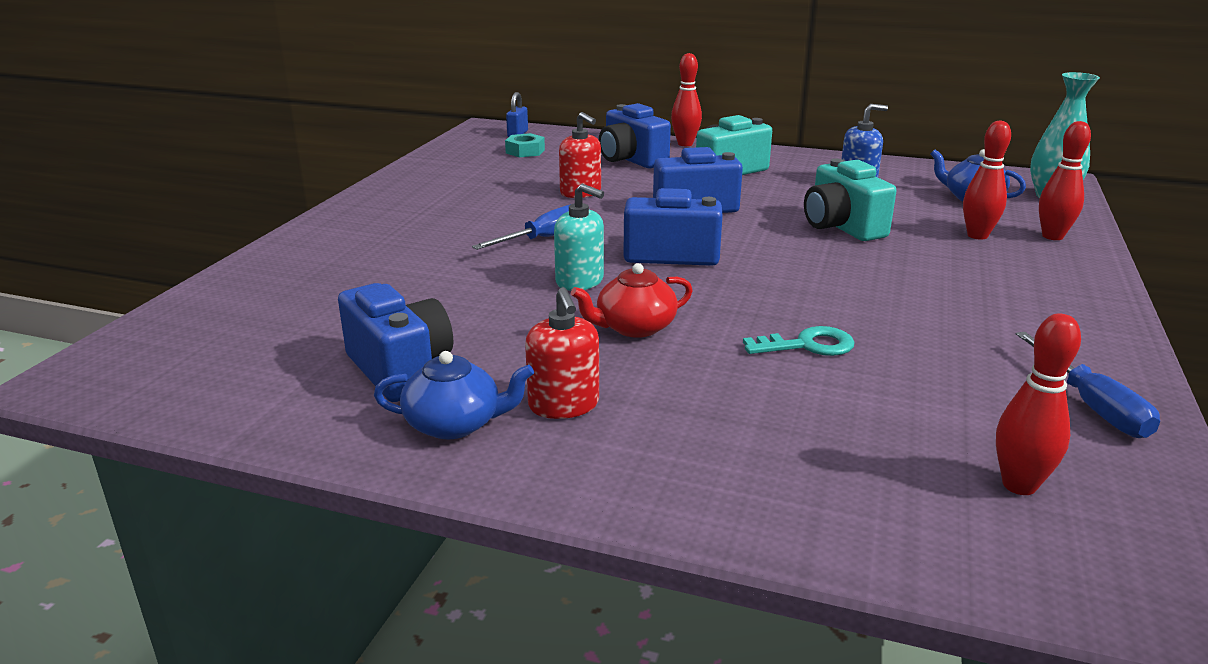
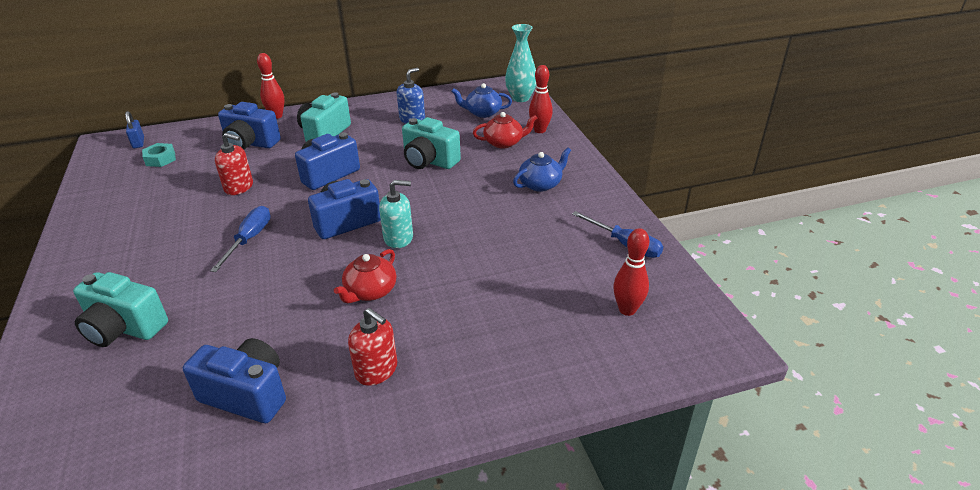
camera: 35 degrees left, 10 degrees up
blue teapot [374,351,534,439] -> blue teapot moved to [513,147,571,192]
turquoise soap dispenser [554,184,604,291] -> turquoise soap dispenser moved to [379,180,413,248]
turquoise key [743,326,854,356] -> none
red bowling pin [963,121,1011,240] -> red teapot [473,112,537,149]
none -> turquoise camera [73,272,168,347]

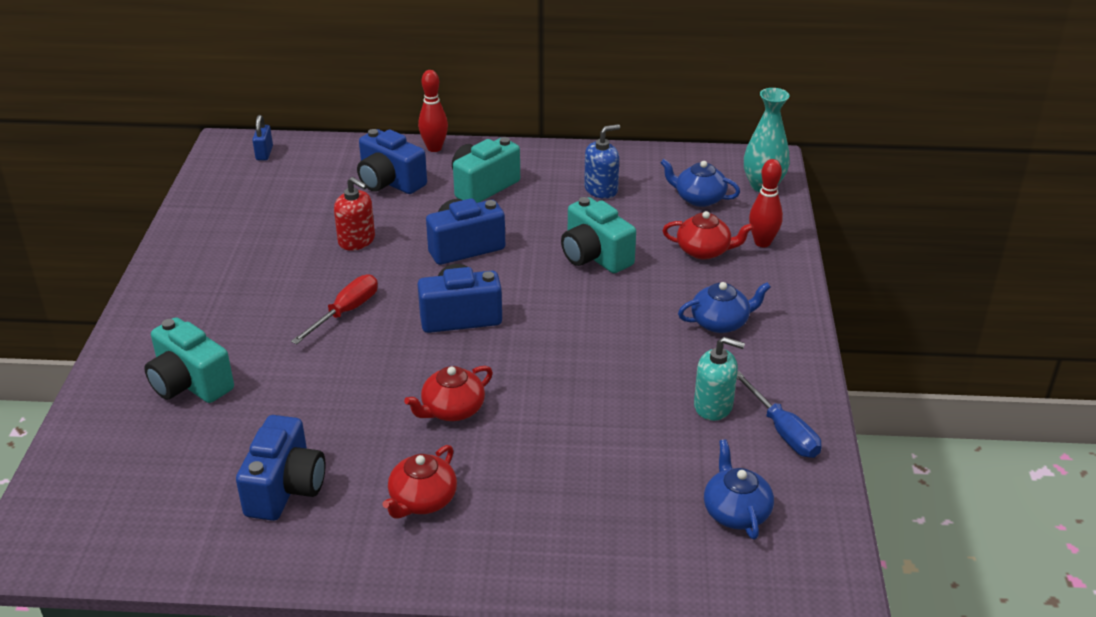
camera: 20 degrees right, 0 degrees up
turquoise nut [142,143,176,167] -> none
blue camera [183,338,286,423] -> blue camera turned 60 degrees clockwise [236,415,325,521]
blue screwdriver [210,206,271,272] -> red screwdriver [291,275,378,344]
red soap dispenser [348,308,397,386] -> red teapot [383,445,457,519]
turquoise soap dispenser [379,180,413,248] -> turquoise soap dispenser moved to [694,337,745,421]
red bowling pin [613,228,649,316] -> blue teapot [704,439,774,539]

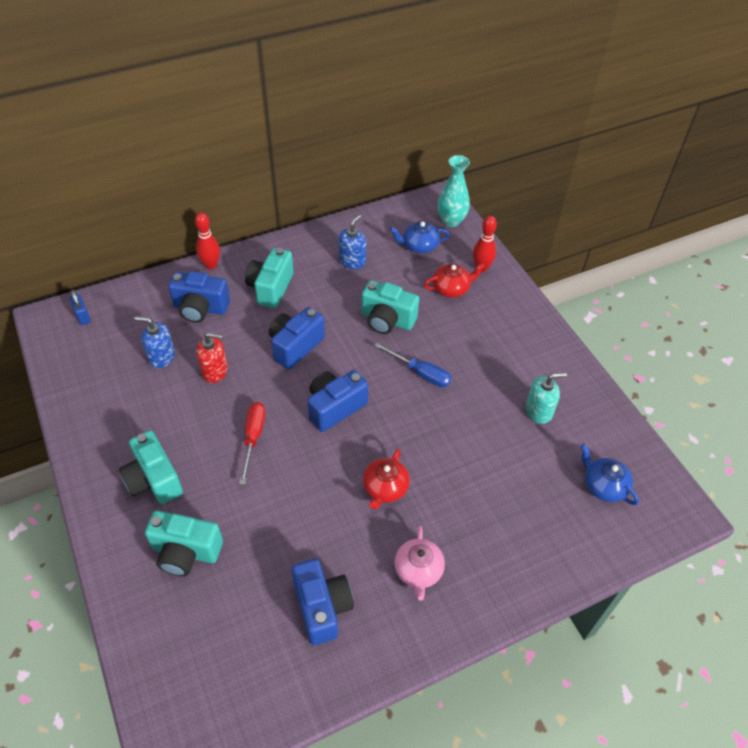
camera: 30 degrees left, 15 degrees up
red teapot [383,445,457,519] -> pink teapot [394,526,445,601]
blue teapot [678,282,771,333] -> none
blue screwdriver [737,371,822,458] -> blue screwdriver moved to [374,343,452,387]
none -> turquoise camera [119,430,183,504]
none -> blue soap dispenser [134,316,175,368]

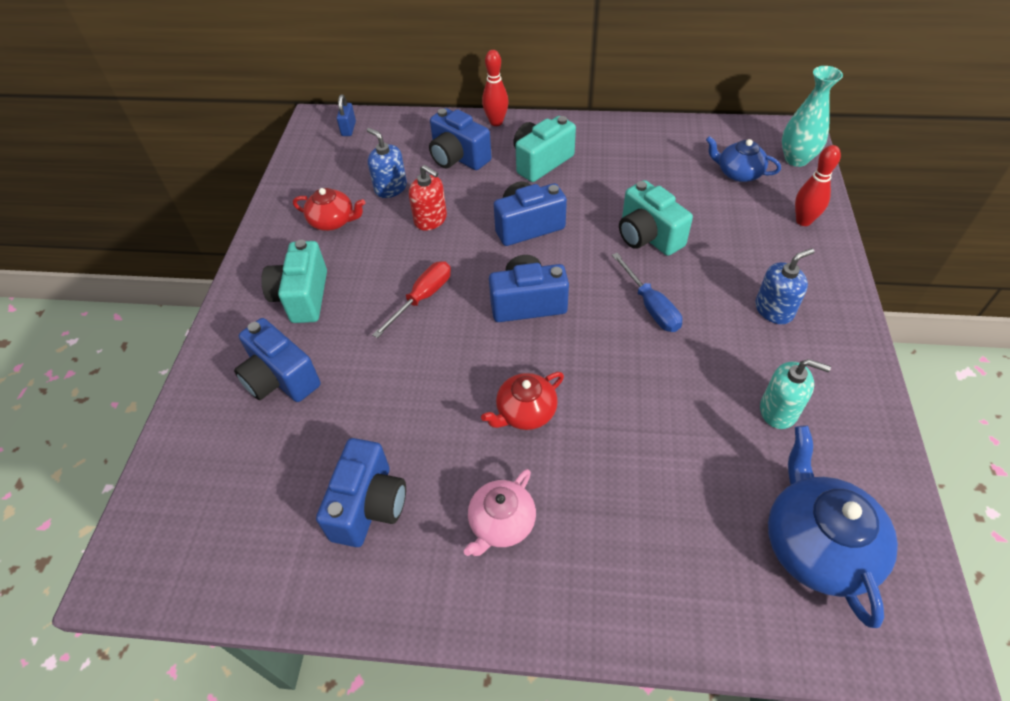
camera: 35 degrees right, 0 degrees up
turquoise camera [145,511,223,576] -> blue camera [234,318,321,402]
blue soap dispenser [338,215,366,269] -> blue soap dispenser moved to [755,248,814,324]
red teapot [424,263,485,297] -> red teapot moved to [293,188,365,231]
blue teapot [580,444,639,505] -> blue teapot [768,425,898,628], size x1.65

